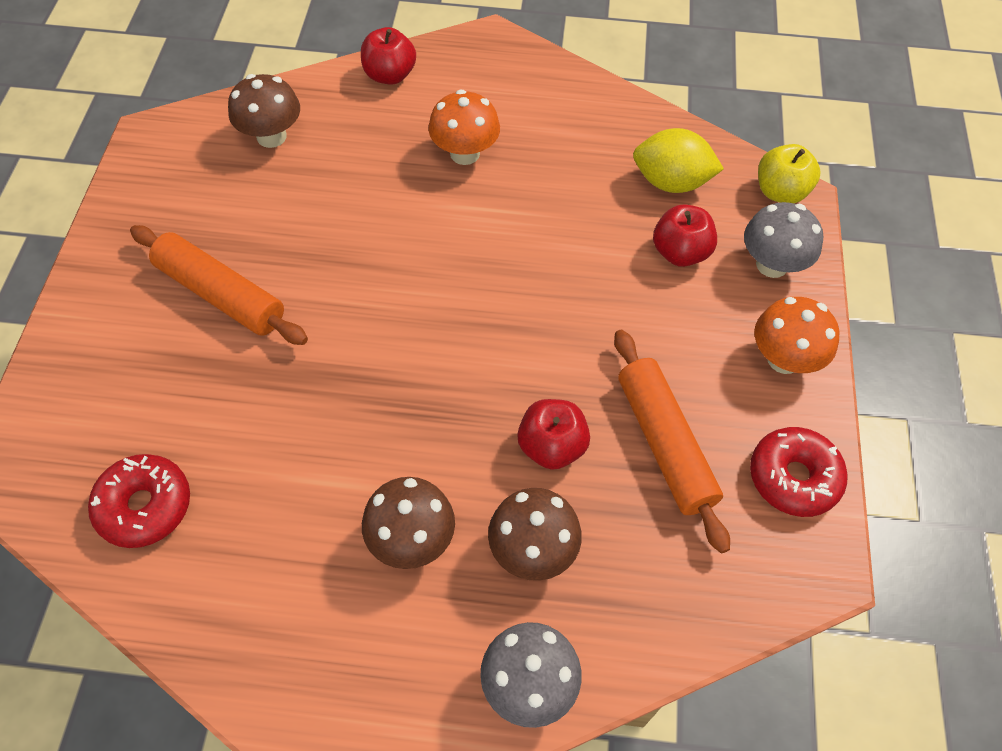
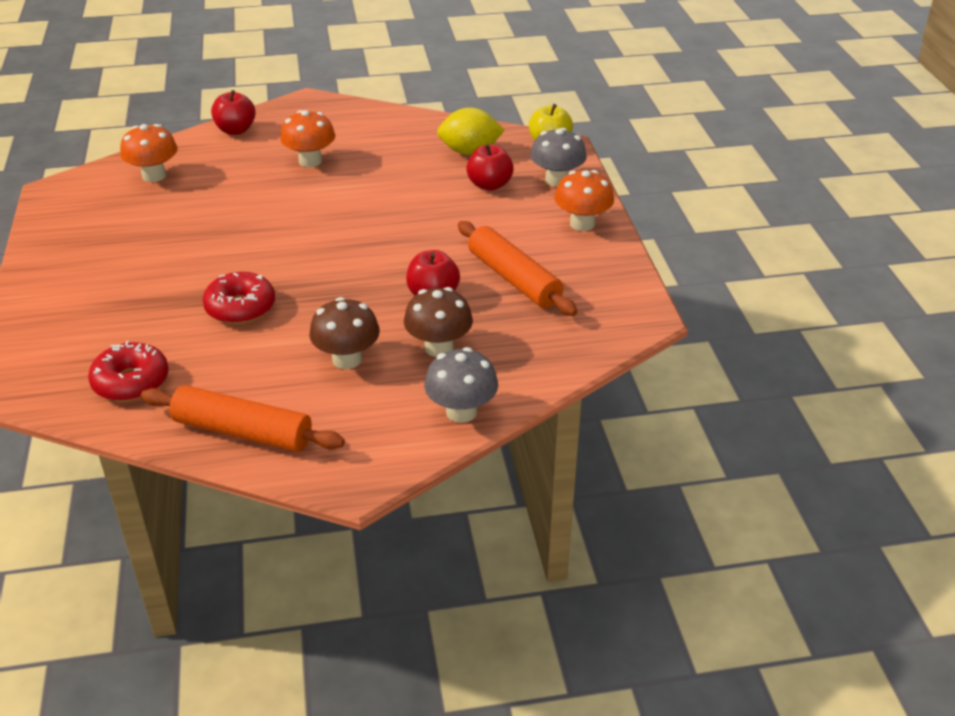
camera: 15 degrees left, 20 degrees down
orange rolling pin [130,225,308,345] -> orange rolling pin moved to [141,385,345,452]
brown mushroom [228,74,300,148] -> orange mushroom [120,124,178,182]
red donut [750,427,847,517] -> red donut moved to [203,272,275,324]

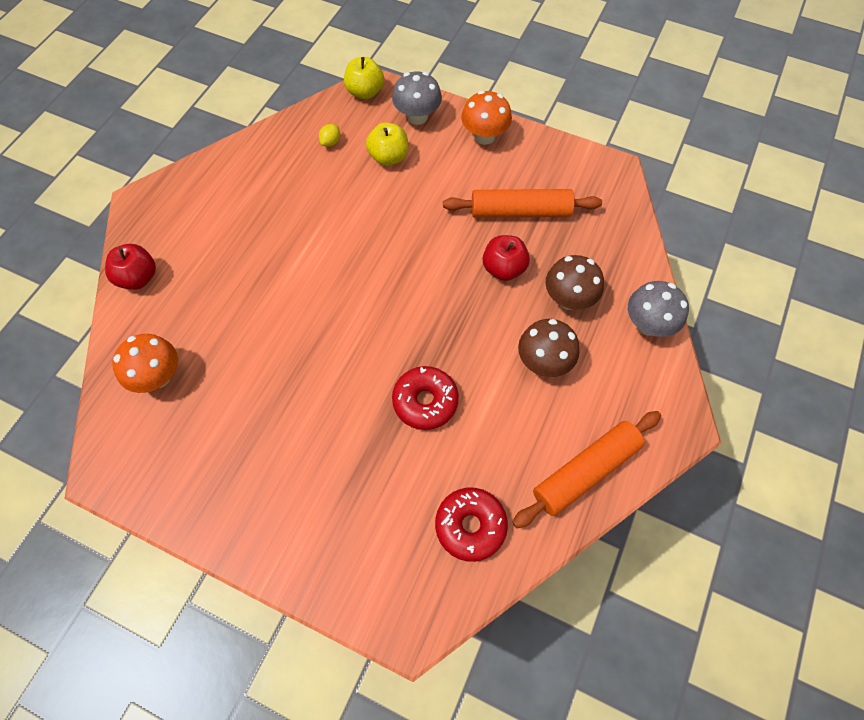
camera: 55 degrees left, 25 degrees up
orange mushroom [280,110,335,167] -> none
yellow lemon [437,107,505,155] -> yellow lemon [319,124,340,147], size x0.47
red apple [466,144,514,191] -> yellow apple [366,122,408,166]

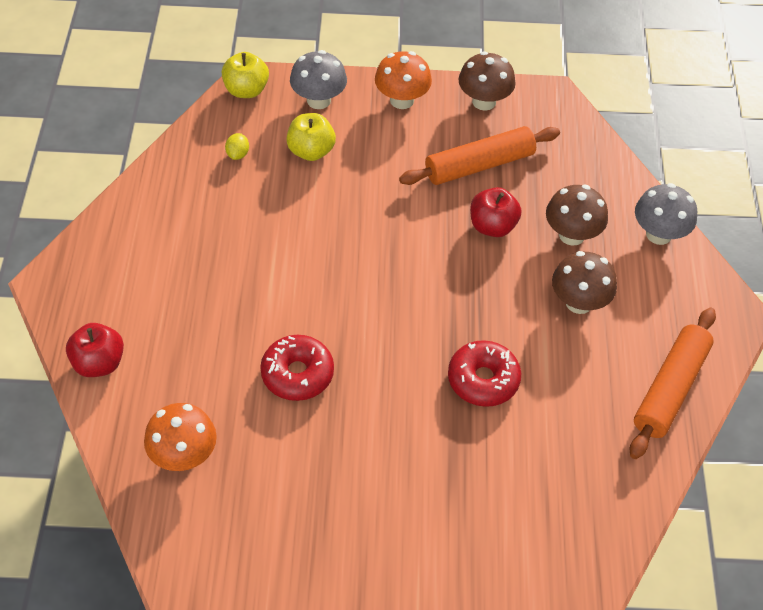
camera: 25 degrees left, 10 degrees down
red donut [435,488,508,562] -> red donut moved to [260,335,334,401]
none -> brown mushroom [458,51,516,111]

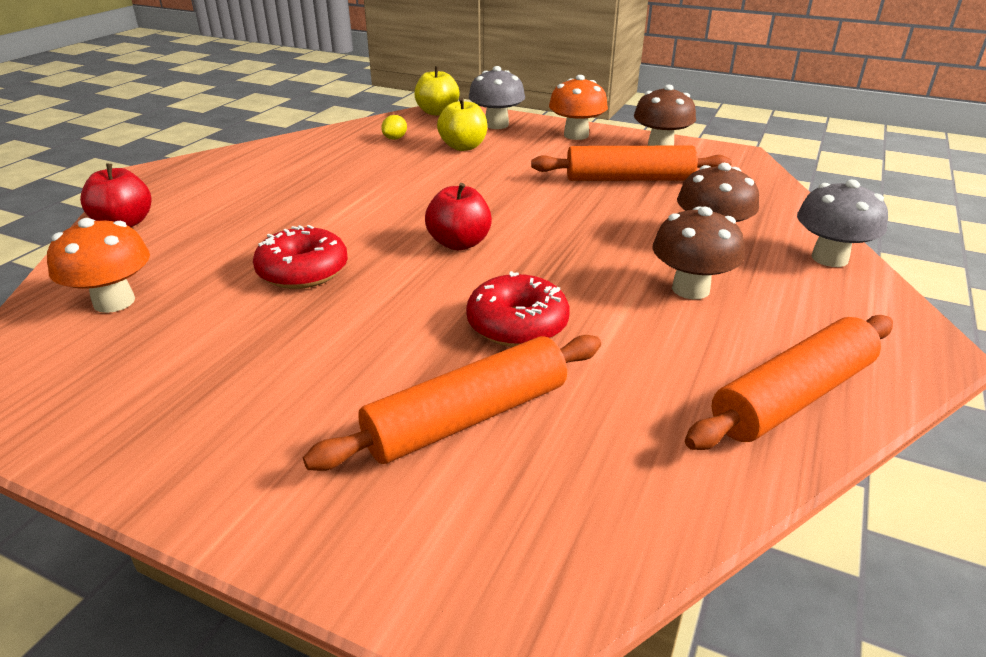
camera: 25 degrees right, 20 degrees down
red apple [470,187,522,237] -> red apple moved to [425,183,492,250]
none -> orange rolling pin [303,335,601,471]

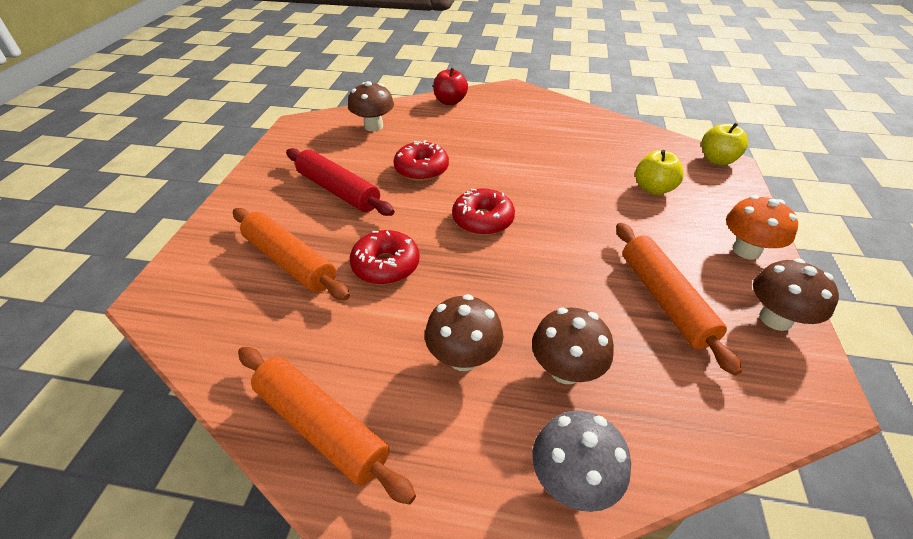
camera: 75 degrees right, 10 degrees up
orange mushroom [47,218,150,313] -> brown mushroom [348,81,394,131]
yellow lemon [381,115,407,140] -> none
red apple [425,183,492,250] -> red donut [452,188,515,236]
grey mushroom [469,66,525,129] -> none
none -> red rolling pin [286,148,394,216]

